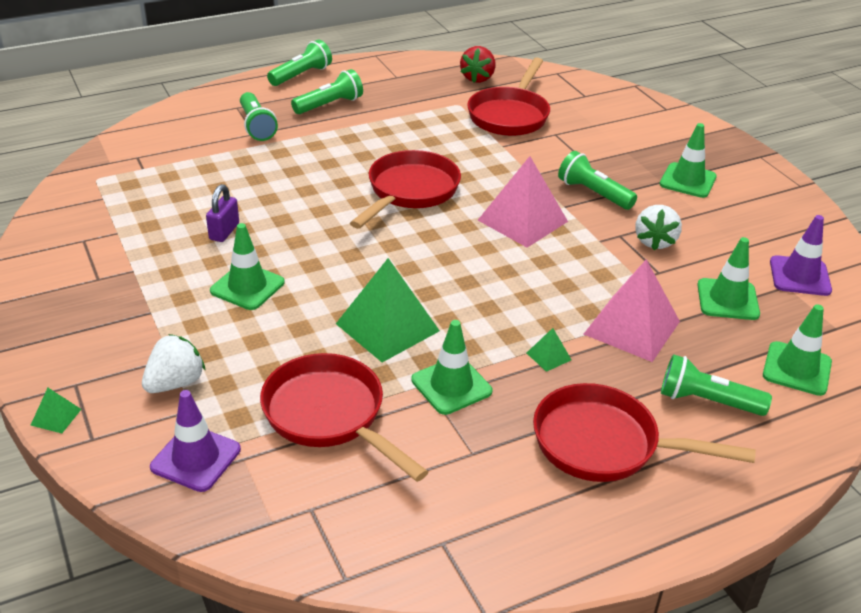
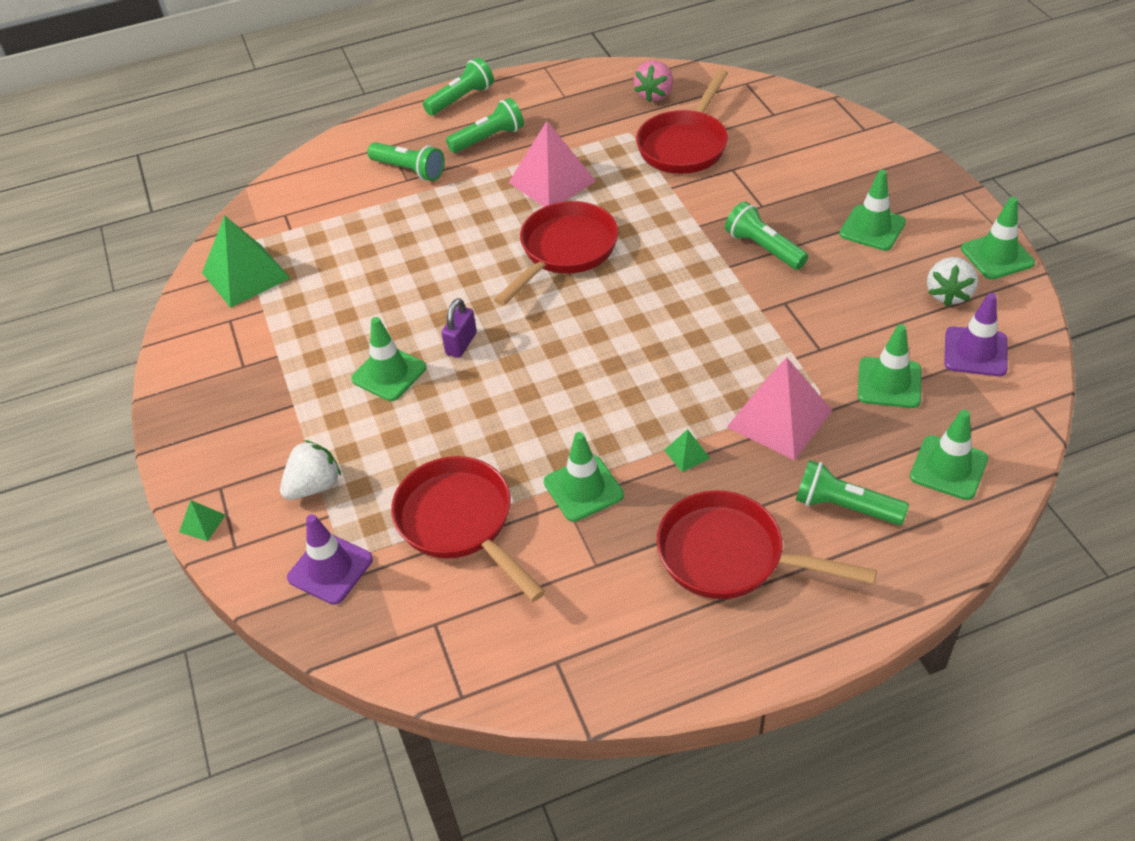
camera: 10 degrees right, 10 degrees up
purple padlock [206,184,239,242] -> purple padlock moved to [441,298,477,358]
green flashlight [240,92,278,141] -> green flashlight turned 45 degrees counterclockwise [367,142,445,181]
green pyramid [336,258,440,362] -> green pyramid moved to [202,215,290,308]
red strawberry [460,46,495,83] -> pink strawberry [634,61,673,102]
pink pyramid [478,156,568,248] -> pink pyramid moved to [508,121,596,207]
white strawberry [635,205,682,250] -> white strawberry moved to [927,257,978,306]
none -> green traffic cone [961,197,1035,279]

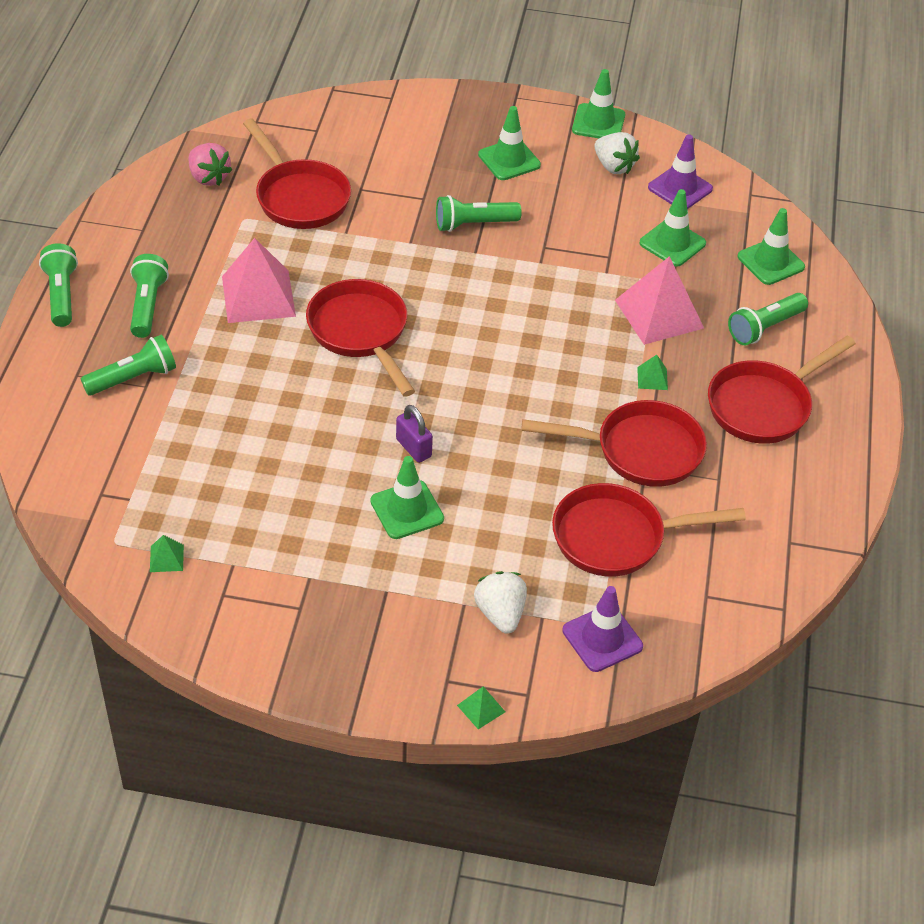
camera: 65 degrees left, 0 degrees up
green pyramid [202,215,290,308] -> green pyramid [150,535,184,572], size x0.43
green traffic cone [544,432,624,522] -> red pan [521,400,707,487]

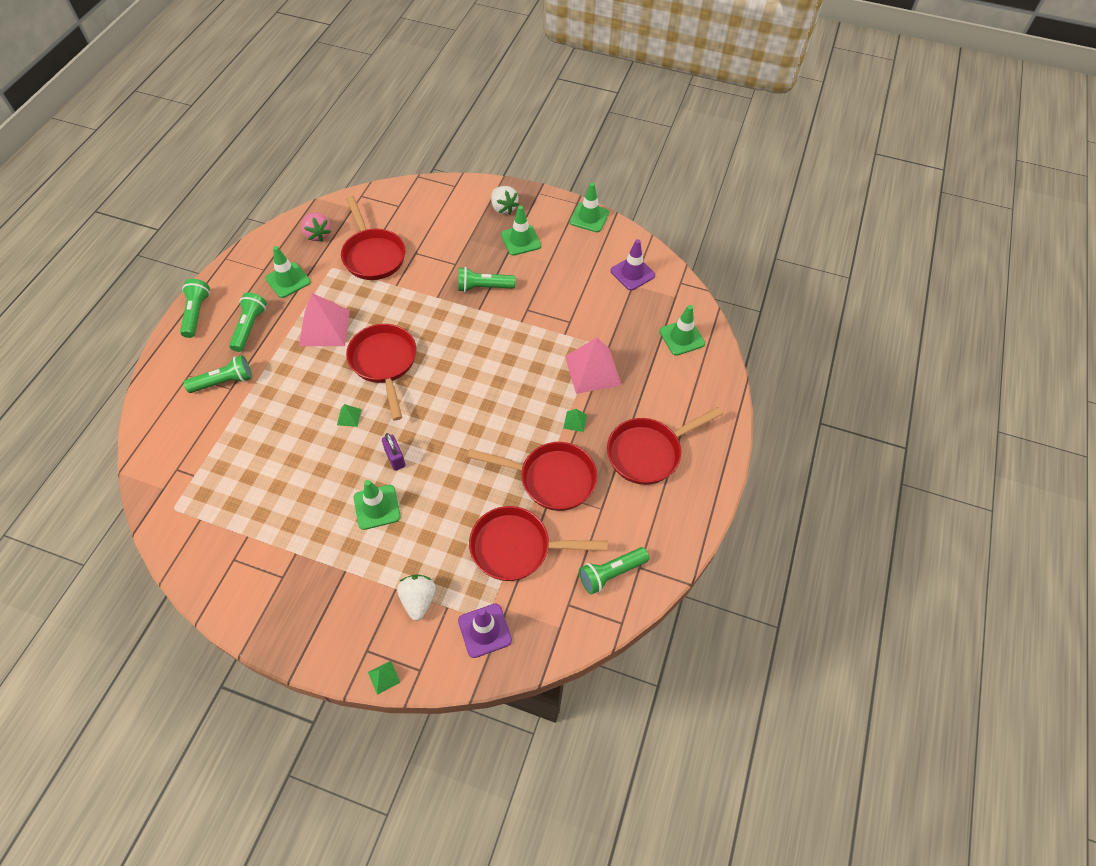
camera: 10 degrees right, 10 degrees up
green pyramid [150,535,184,572] -> green pyramid moved to [337,404,362,427]
white strawberry [594,132,640,174] -> white strawberry moved to [491,186,519,214]
green traffic cone [639,189,706,267] -> green traffic cone moved to [265,246,311,298]
green flashlight [728,293,808,345] -> green flashlight moved to [579,547,649,595]

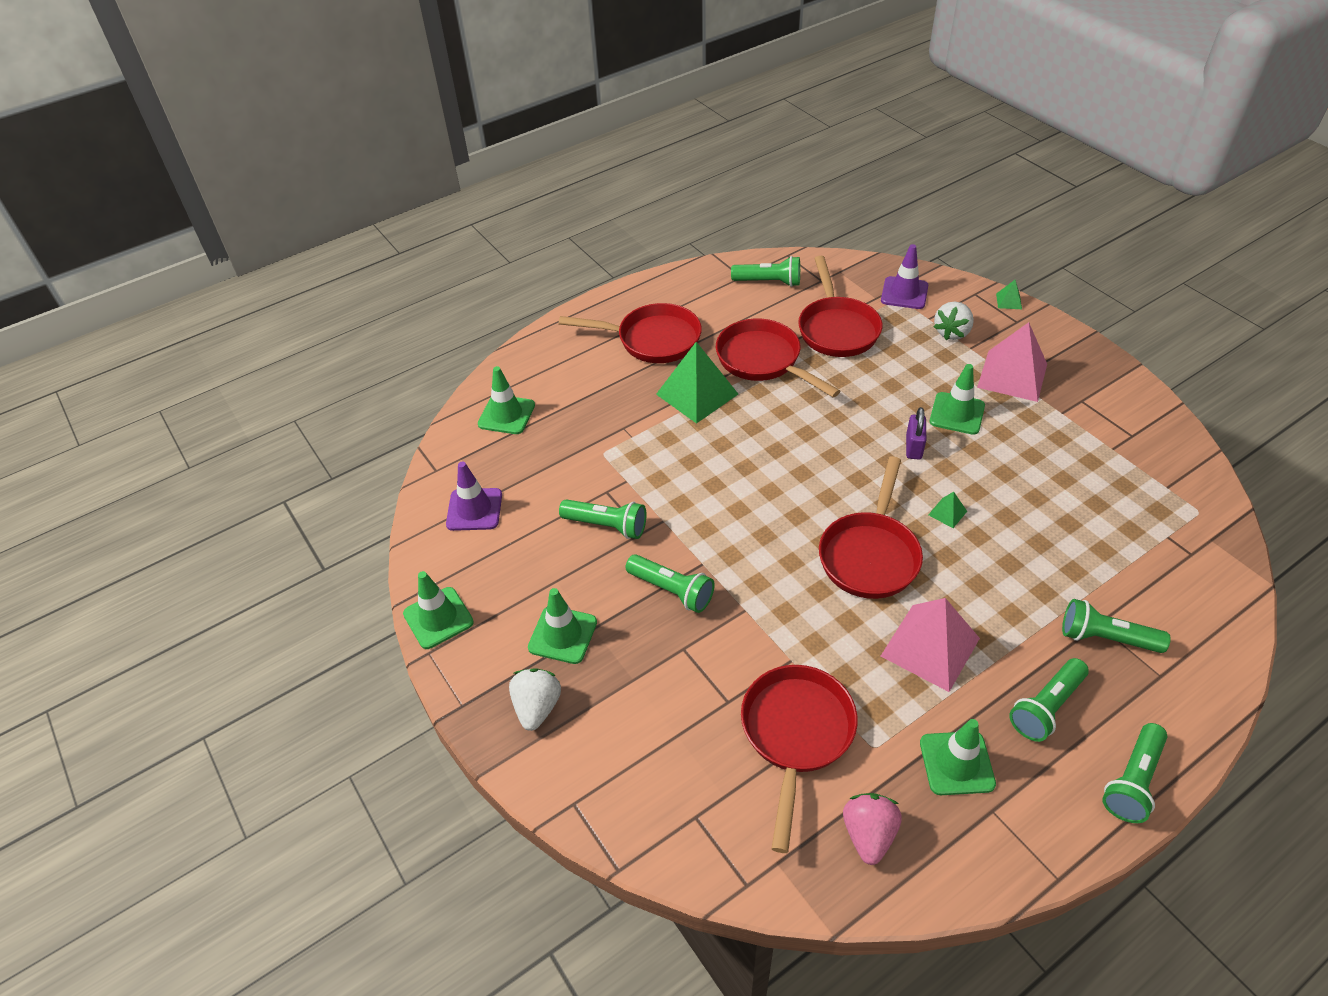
camera: 140 degrees left, 10 degrees down
red pan [469,506,608,581] -> red pan turned 45 degrees clockwise [798,256,882,357]
green pyramid [563,409,587,432] -> green pyramid [656,342,738,424], size x2.34
pink pyramid [565,337,622,394] -> pink pyramid moved to [977,322,1047,402]
none -> green flashlight [559,499,646,539]

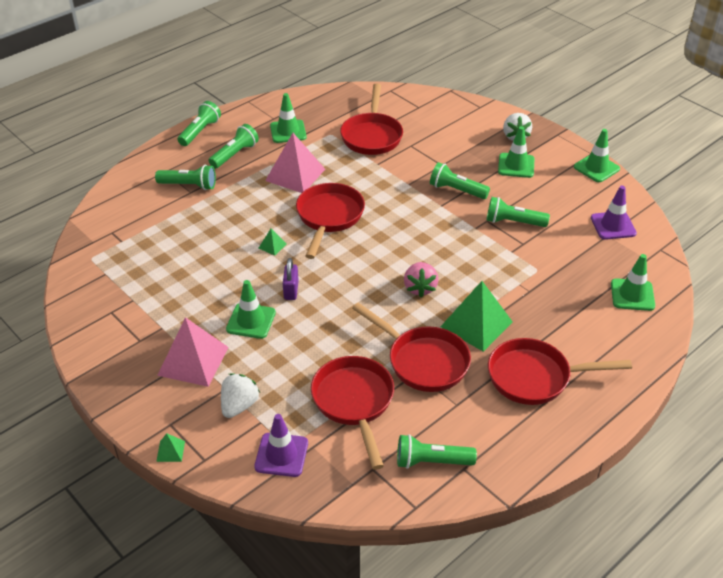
camera: 170 degrees right, 5 degrees down
pink strawberry [843,793,902,865] -> pink strawberry moved to [404,262,439,297]

